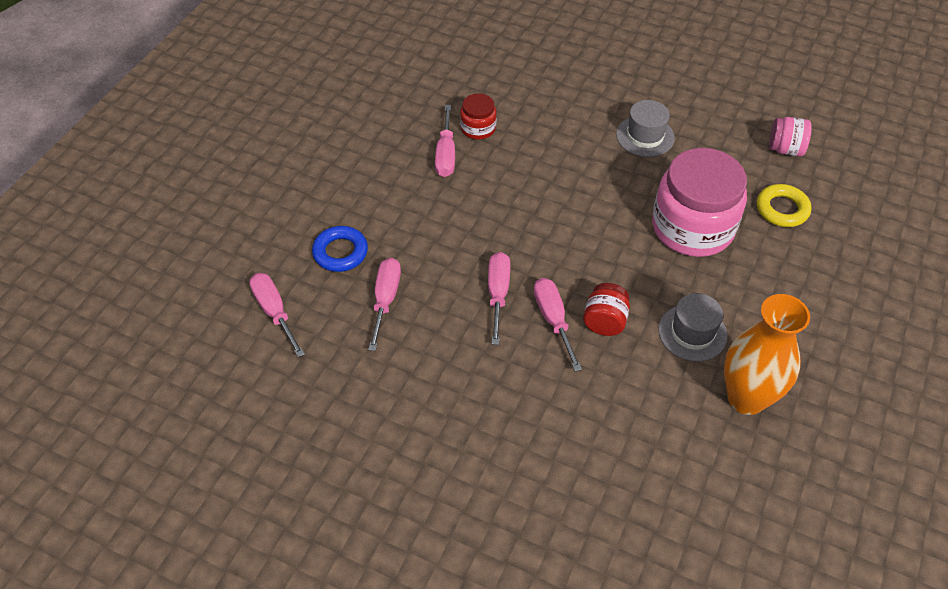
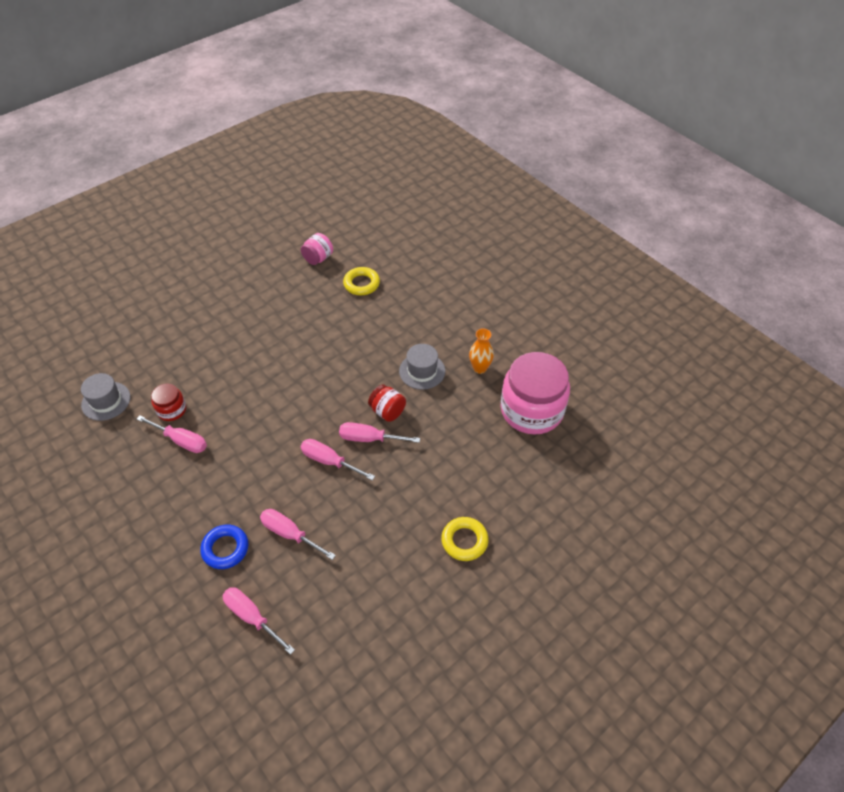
camera: 65 degrees left, 0 degrees up
pink screwdriver [249,273,305,358] -> pink screwdriver turned 45 degrees clockwise [222,587,295,655]
grey hat [616,100,675,157] -> grey hat moved to [81,373,131,421]
pink jar [652,148,747,257] -> pink jar moved to [501,352,570,435]
orange vase [724,294,810,415] -> orange vase [469,328,494,374], size x0.55
none -> yellow ring [441,517,489,561]

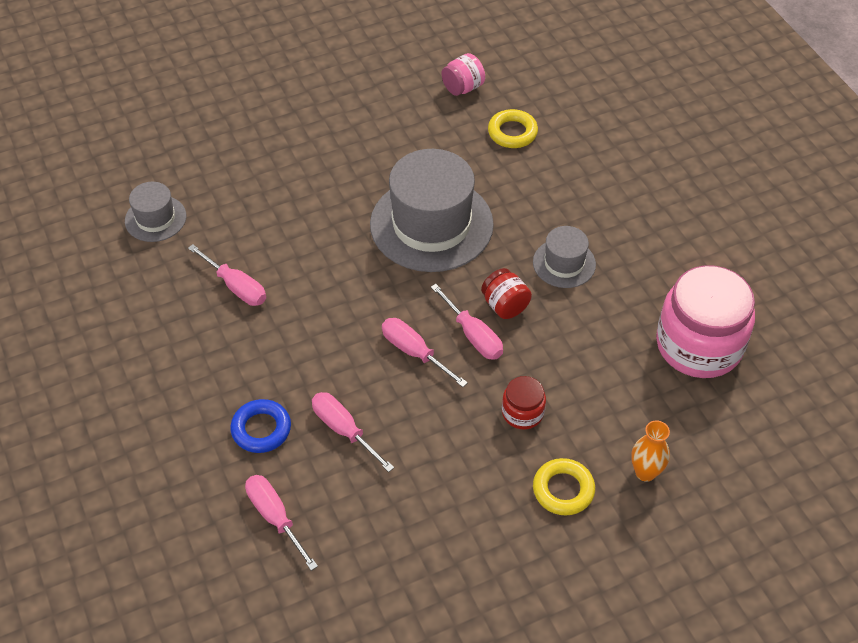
camera: 15 degrees right, 0 degrees up
red jar [151,384,186,421] -> red jar moved to [502,376,546,429]
pink screwdriver [339,422,420,443] -> pink screwdriver turned 150 degrees counterclockwise [431,284,503,360]
orange vase [469,328,494,374] -> orange vase moved to [631,420,670,482]
none -> grey hat [370,149,494,272]

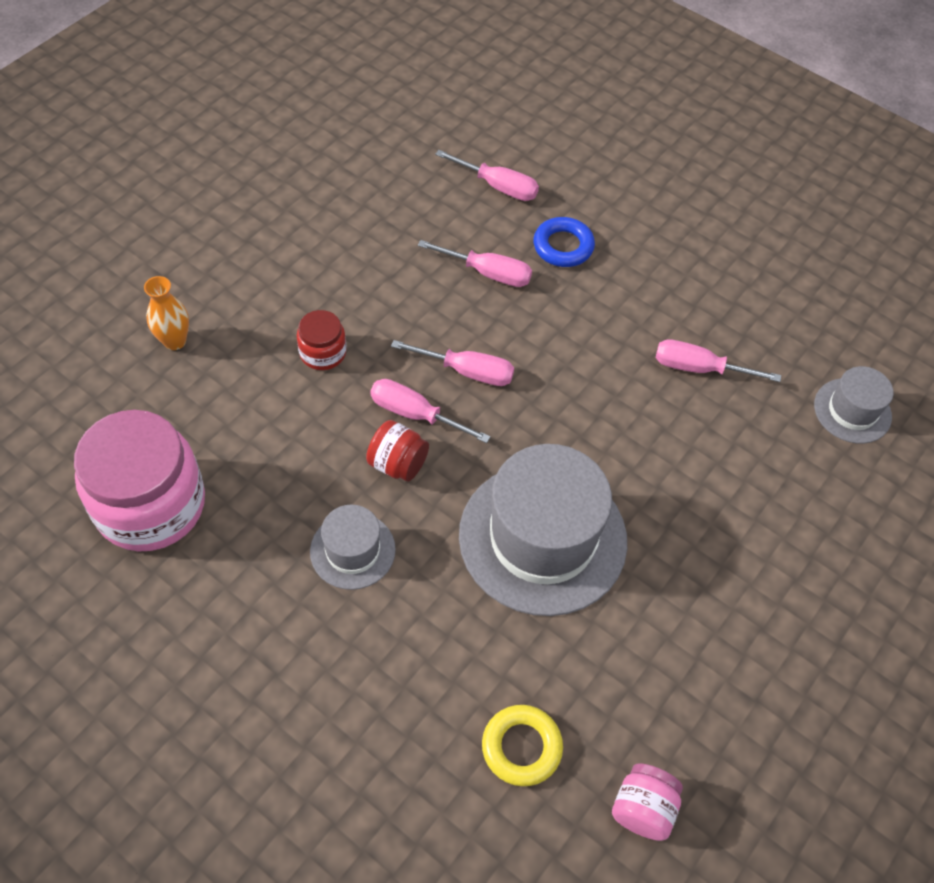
camera: 150 degrees right, 5 degrees up
yellow ring [533,458,595,515] -> none

